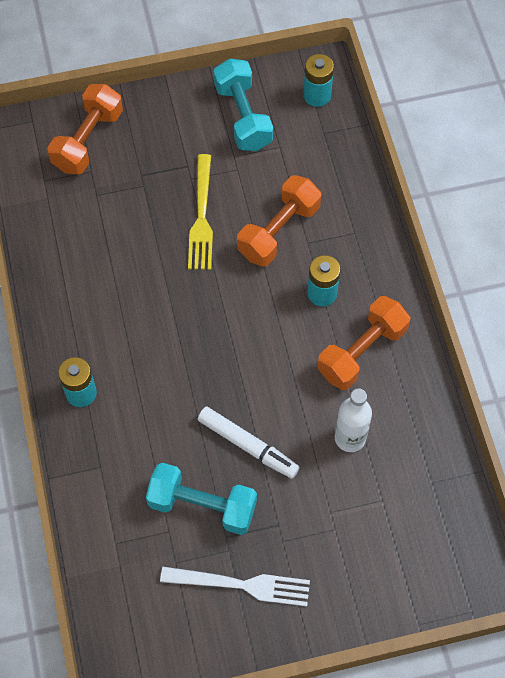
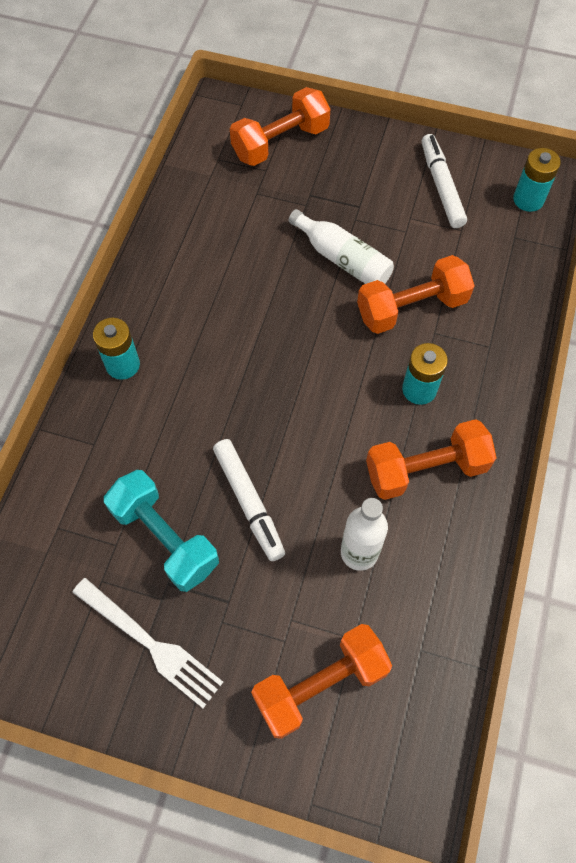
camera: 30 degrees right, 0 degrees up
yellow fork [188,154,213,270] -> white bottle [288,209,394,284]
turquoise dumbbell [213,58,273,151] -> white marker [422,134,467,228]
none -> orange dumbbell [251,624,392,739]

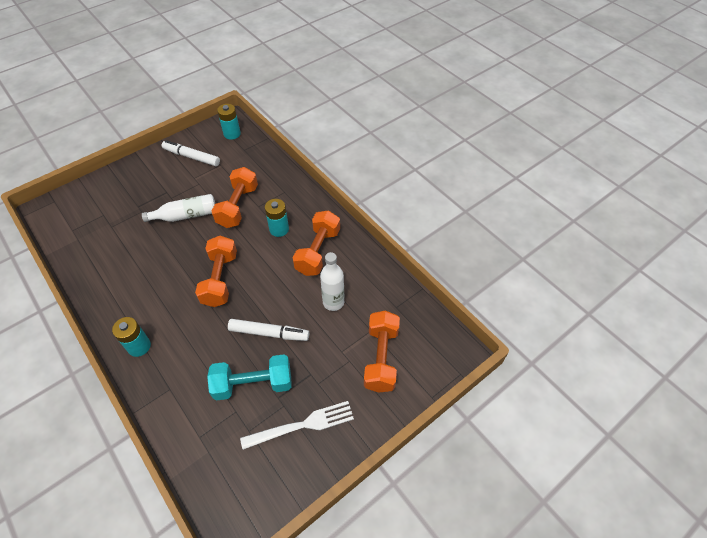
camera: 55 degrees left, 10 degrees down
orange dumbbell [230,87,330,166] -> orange dumbbell moved to [195,236,237,307]

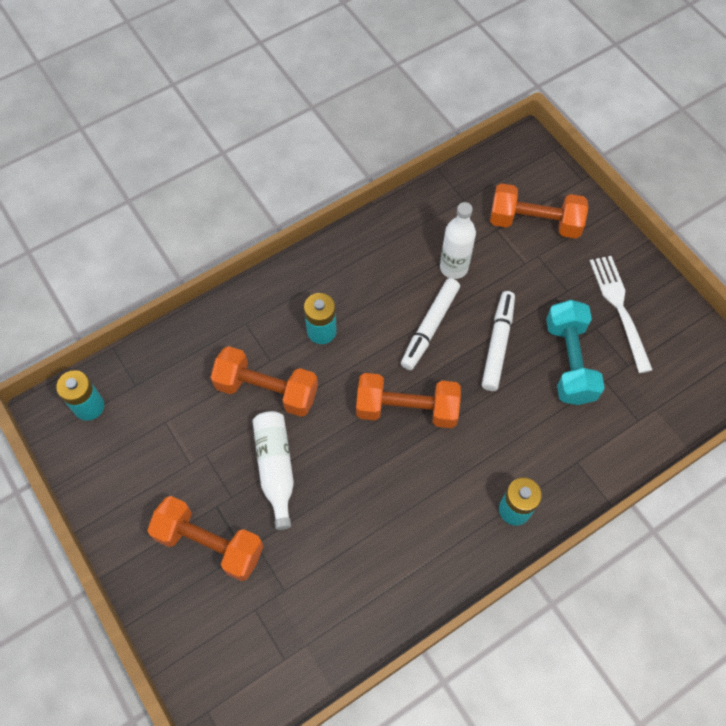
camera: 85 degrees left, 10 degrees up
white marker [161,140,220,166] -> white marker moved to [401,278,460,370]
orange dumbbell [293,210,340,276] -> orange dumbbell moved to [147,496,264,581]

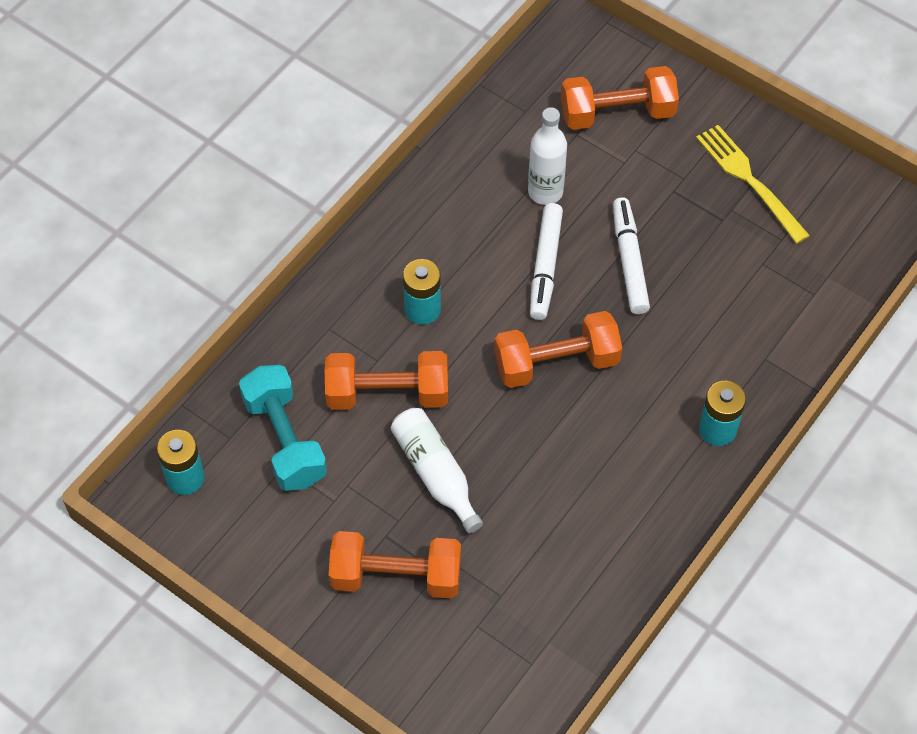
camera: 20 degrees left, 5 degrees down
turquoise dumbbell [546,300,605,405] -> turquoise dumbbell moved to [239,365,327,491]
white fork [590,256,653,373] -> yellow fork [696,125,810,244]

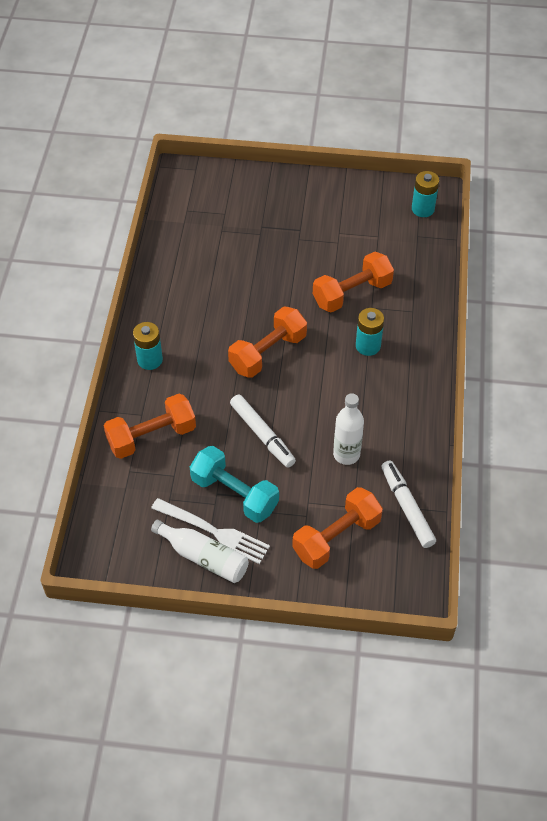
camera: 150 degrees right, 5 degrees down
turquoise dumbbell [239,365,327,491] -> turquoise dumbbell moved to [190,446,279,523]
orange dumbbell [329,531,461,598] -> orange dumbbell moved to [104,394,196,459]
white bottle [391,408,483,533] -> white bottle moved to [151,520,249,583]
white marker [530,203,563,320] -> white marker moved to [381,460,436,548]
yellow fork [696,125,810,244] -> white fork [151,498,270,564]

